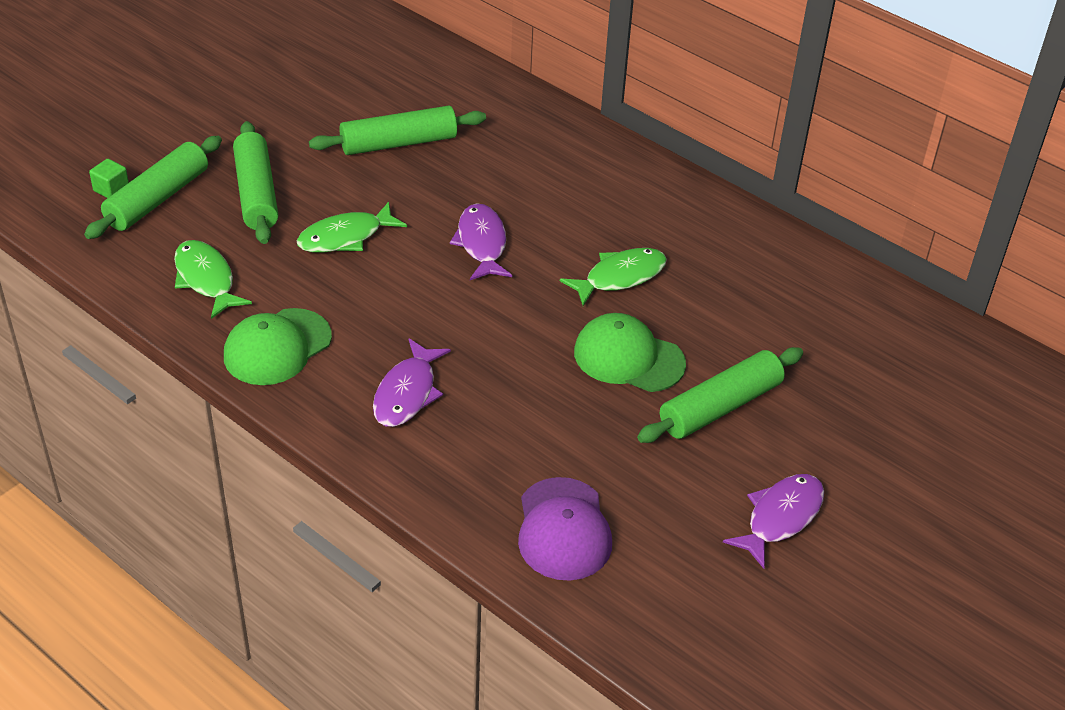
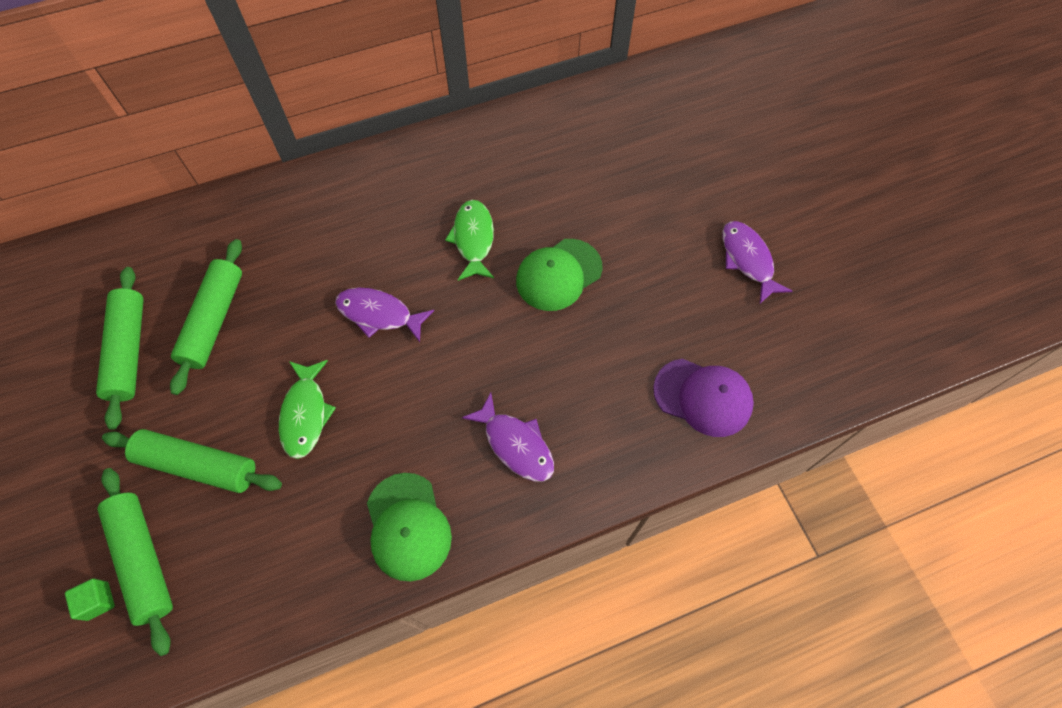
camera: 60 degrees left, 20 degrees up
green fish [174,240,252,319] -> none
green rolling pin [637,347,803,443] -> green rolling pin moved to [96,267,144,430]

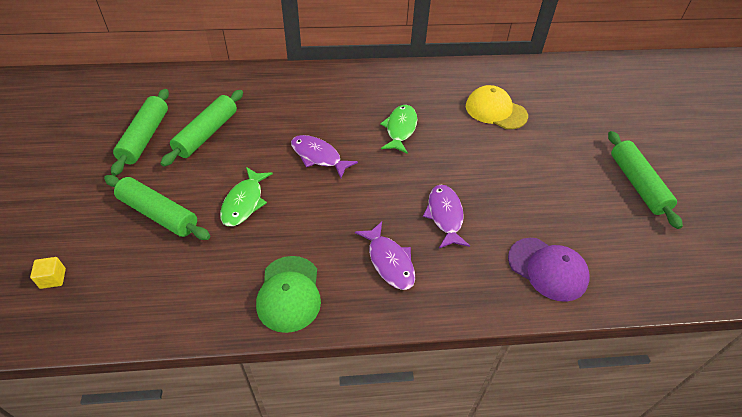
camera: 15 degrees right, 15 degrees down
green cube [65,578,115,621] -> yellow cube [30,257,66,289]
green rolling pin [97,468,173,656] -> green rolling pin moved to [608,131,683,229]
green cap [516,239,602,311] -> none
purple fish [722,221,792,303] -> purple fish moved to [423,185,470,248]
none -> yellow cap [466,85,528,129]

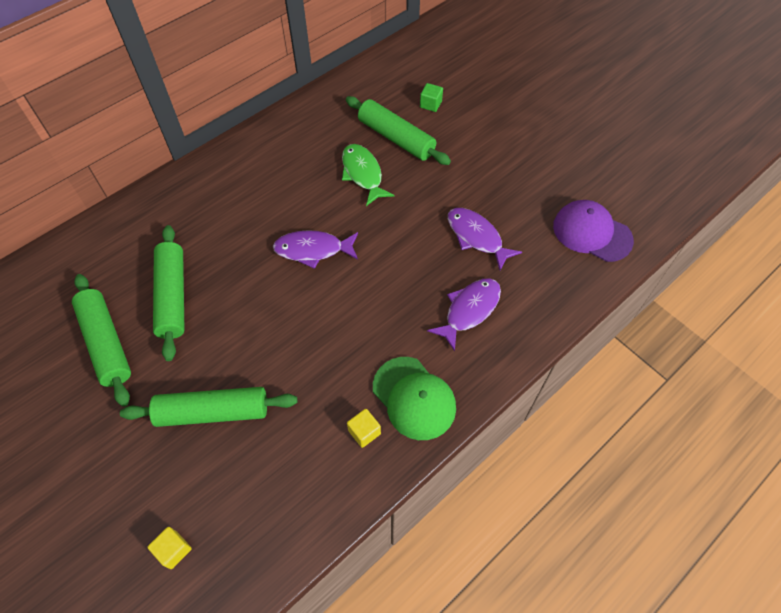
camera: 35 degrees left, 10 degrees up
green fish [220,167,273,226] -> none
purple fish [355,222,415,290] -> purple fish turned 75 degrees counterclockwise [427,278,501,352]
yellow cap [466,85,528,129] -> green cube [420,83,443,112]
purple cap [508,238,590,302] -> purple cap turned 150 degrees counterclockwise [553,200,634,262]
green rolling pin [608,131,683,229] -> green rolling pin moved to [346,96,451,165]
none -> yellow cube [347,409,381,448]

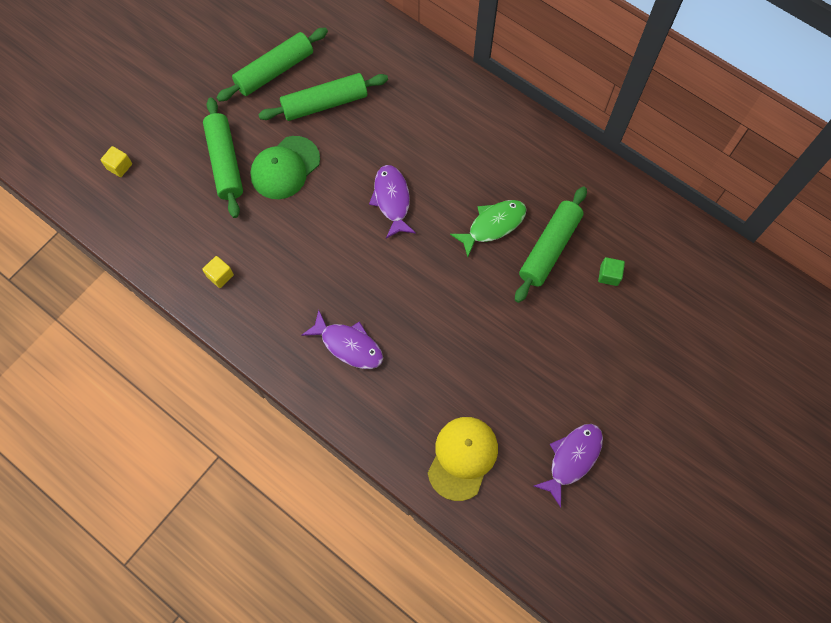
camera: 80 degrees right, 10 degrees up
green cap [373,357,456,440] -> green cap moved to [250,136,320,199]
purple fish [448,208,522,270] -> purple fish moved to [533,424,603,507]
purple cap [553,200,634,262] -> yellow cap [428,417,498,501]

